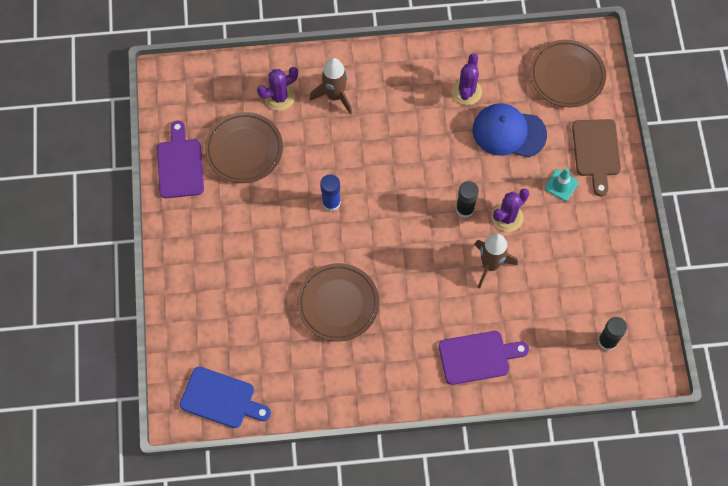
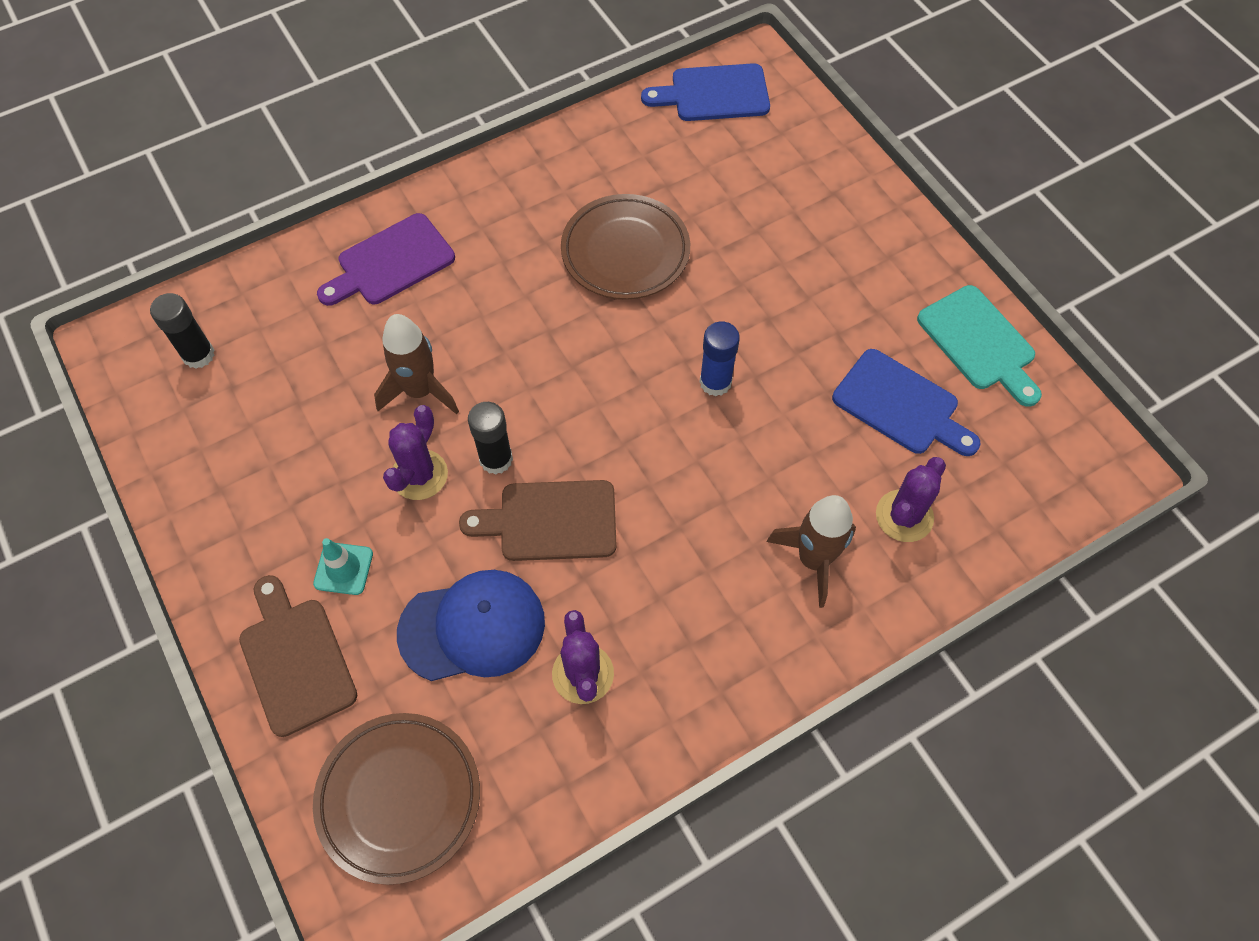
camera: 155 degrees right, 5 degrees down
purple cutting board [157,121,204,198] -> turquoise cutting board [917,285,1042,407]
brown plate [205,112,283,183] -> blue cutting board [832,349,981,456]
none -> brown cutting board [459,480,617,561]

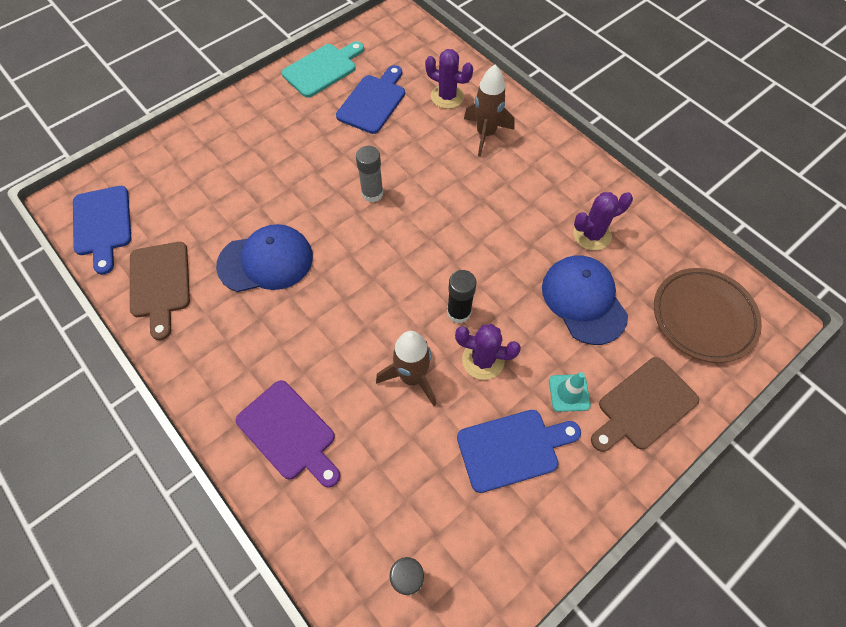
camera: 100 degrees left, 0 degrees up
brown cutting board [459,480,617,561] -> brown cutting board moved to [130,242,190,340]
brown plate [561,194,690,300] -> blue cap [216,224,313,292]
blue glue stick [699,321,740,396] -> grey glue stick [356,146,383,202]
none -> blue cutting board [457,410,581,493]

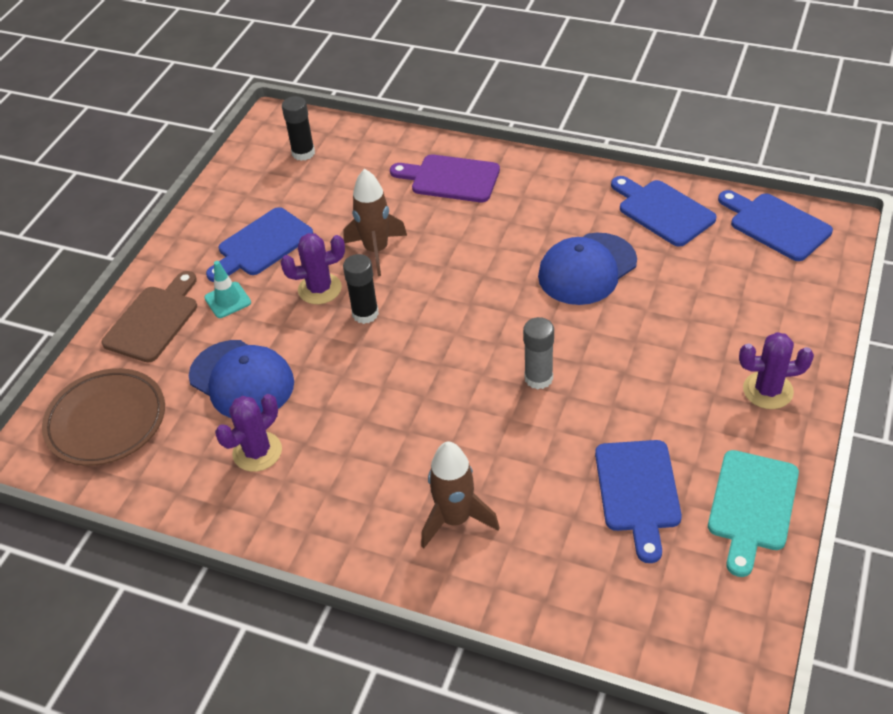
camera: 155 degrees right, 15 degrees down
brown cutting board [130,242,190,340] -> blue cutting board [611,176,717,247]
purple cactus [425,49,473,109] -> purple cactus moved to [739,332,814,409]

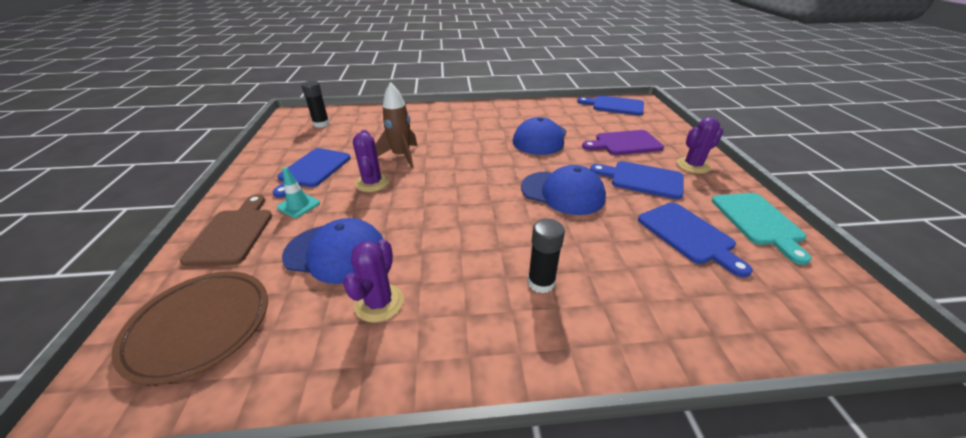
camera: 30 degrees left, 10 degrees down
purple cactus [280,233,345,304] -> purple cactus turned 60 degrees counterclockwise [353,130,389,192]
black glue stick [343,254,379,324] -> black glue stick moved to [528,219,565,294]
purple cutting board [390,154,500,202] -> purple cutting board moved to [582,130,664,155]
brown rocket [421,441,500,548] -> none
grey glue stick [523,317,554,389] -> blue cap [521,165,606,215]
blue cutting board [611,176,717,247] -> blue cutting board moved to [590,161,684,199]

